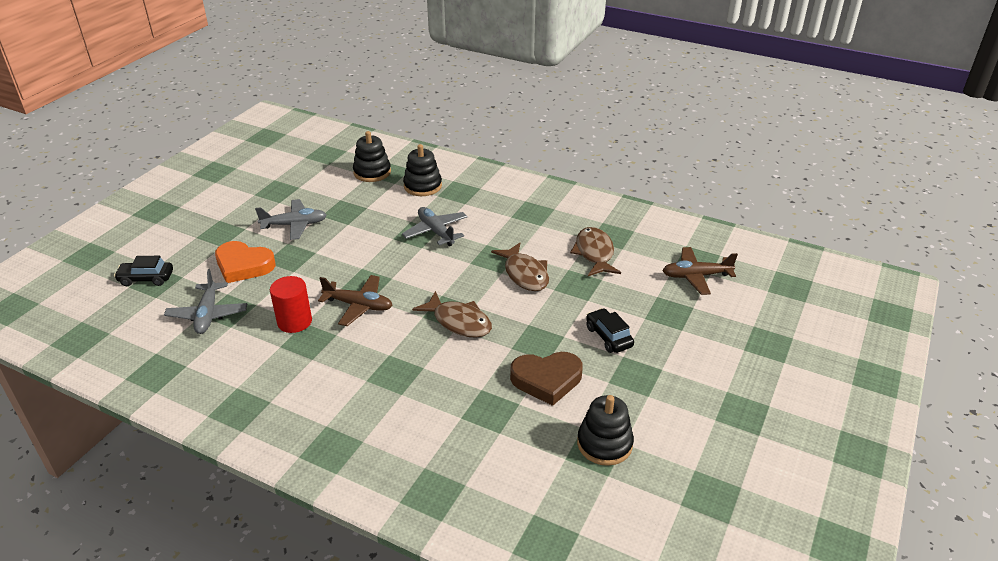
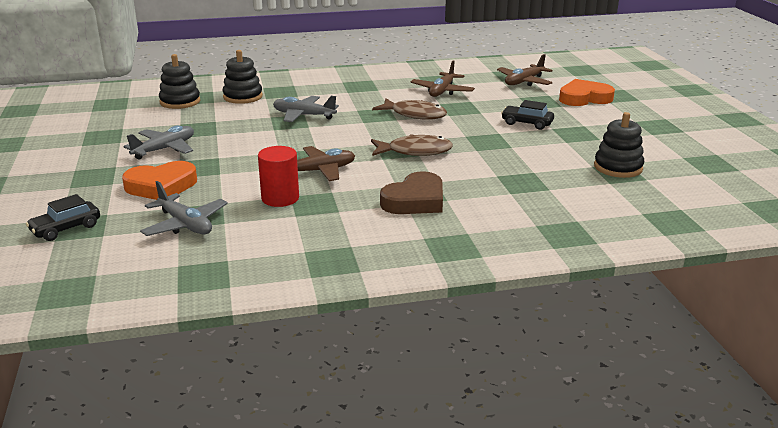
camera: 40 degrees left, 10 degrees down
brown heart [510,352,583,406] -> brown heart moved to [380,171,443,214]
brown fish [570,227,621,276] -> brown plane [410,60,475,97]
none -> orange heart [559,79,615,106]

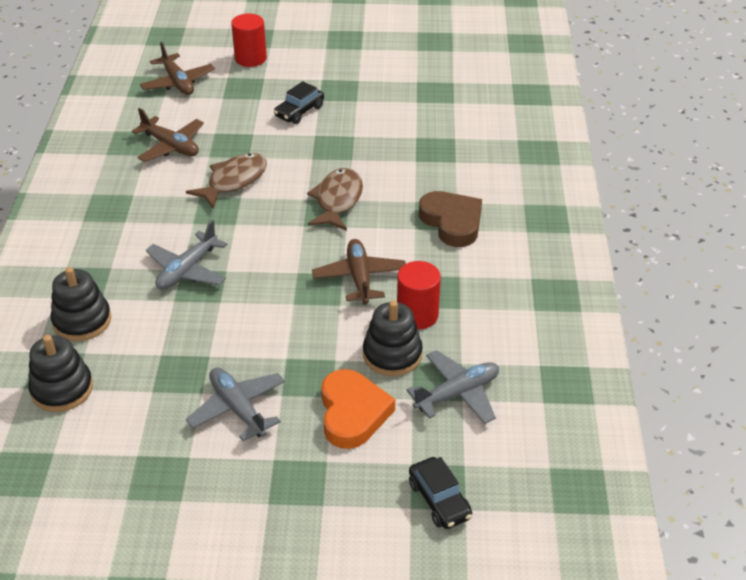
camera: 75 degrees left, 15 degrees up
orange heart [559,79,615,106] -> red cylinder [231,13,267,67]
black stacking toy [594,112,644,178] -> black stacking toy moved to [363,301,423,376]

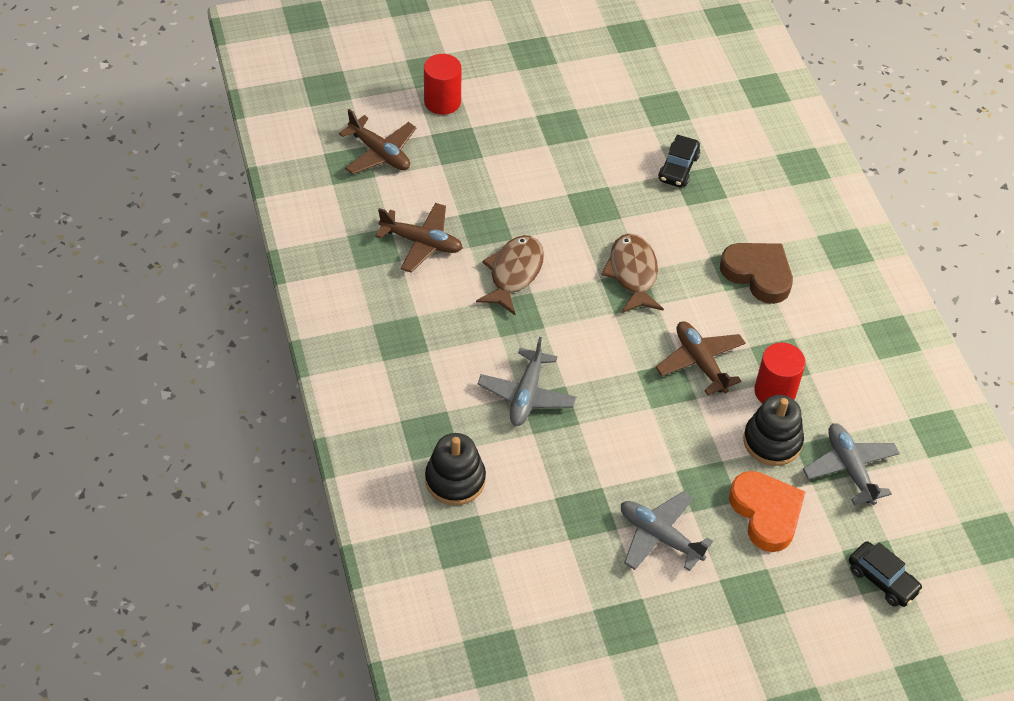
camera: 20 degrees left, 10 degrees up
black stacking toy [28,335,93,412] -> none
black car [274,81,324,124] -> black car moved to [658,134,700,187]
grey plane [406,350,499,424] -> grey plane turned 60 degrees counterclockwise [803,423,900,505]

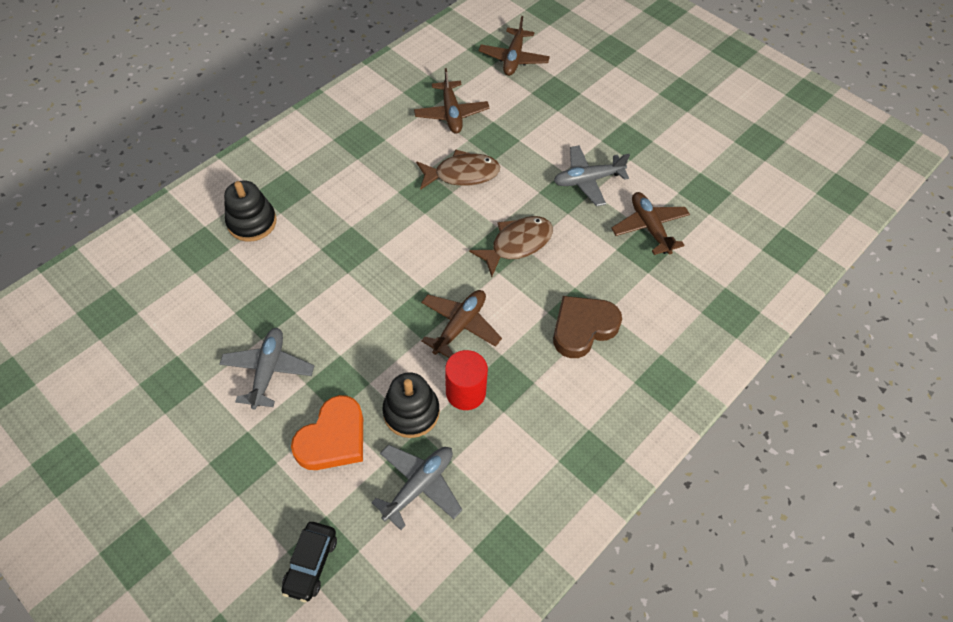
camera: 60 degrees right, 5 degrees up
red cylinder [424,54,462,115] -> none
grey plane [477,337,576,426] -> grey plane moved to [554,145,630,207]
black car [658,134,700,187] -> brown plane [611,192,690,255]
brown heart [720,243,793,304] -> brown heart turned 135 degrees counterclockwise [553,296,622,358]

